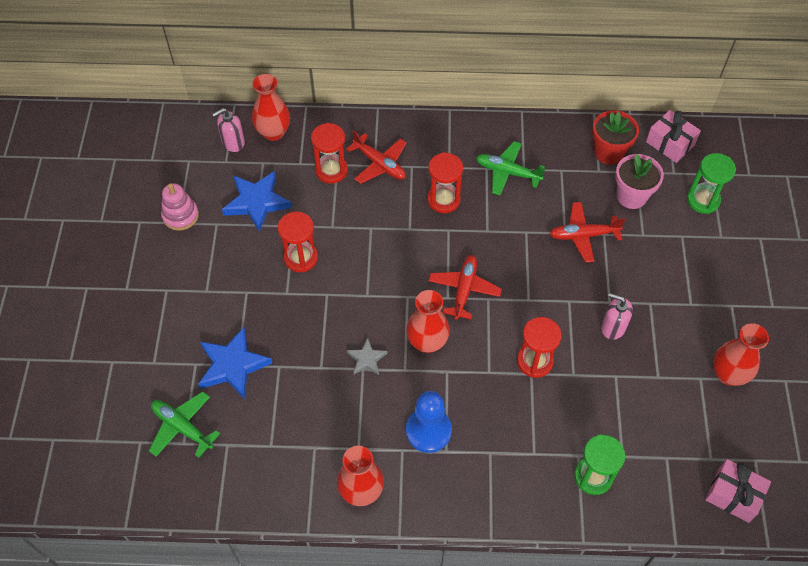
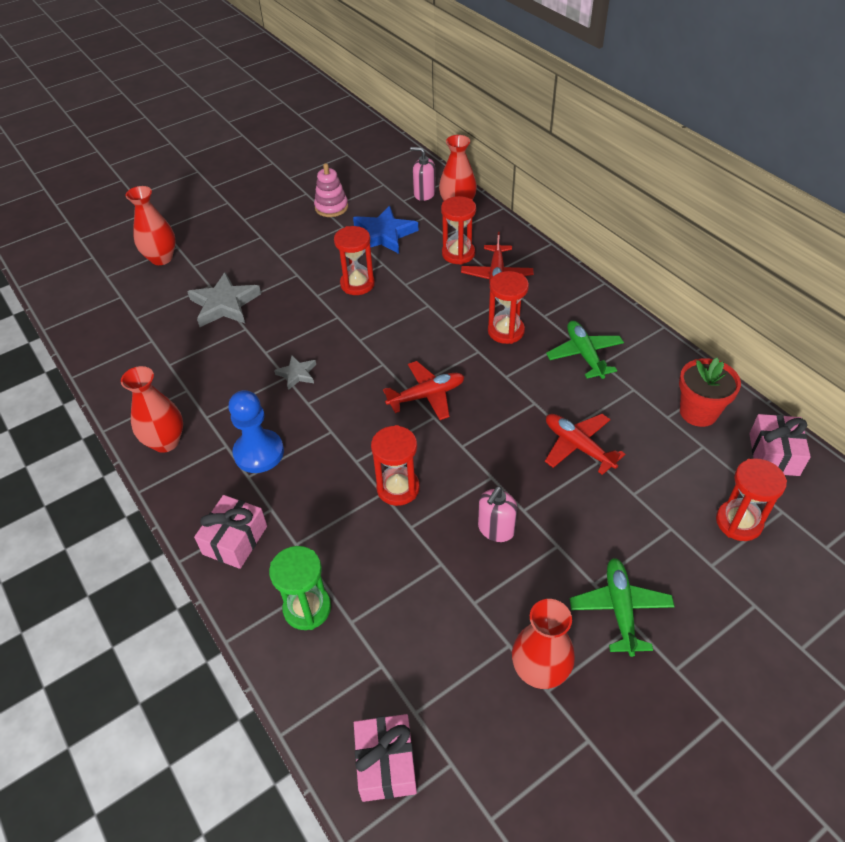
camera: 55 degrees right, 10 degrees down
green plane [149,392,220,458] -> green plane moved to [570,558,675,657]
blue star [198,327,272,399] -> grey star [187,272,261,327]
red vase [406,290,450,353] -> red vase moved to [126,186,176,265]
pink soap dispenser [601,293,633,340] -> pink soap dispenser turned 135 degrees counterclockwise [478,487,518,542]
pink flower pot [615,154,664,209] -> none
green hourglass [687,153,736,214] -> red hourglass [716,458,787,541]
none -> pink gift [194,495,267,569]

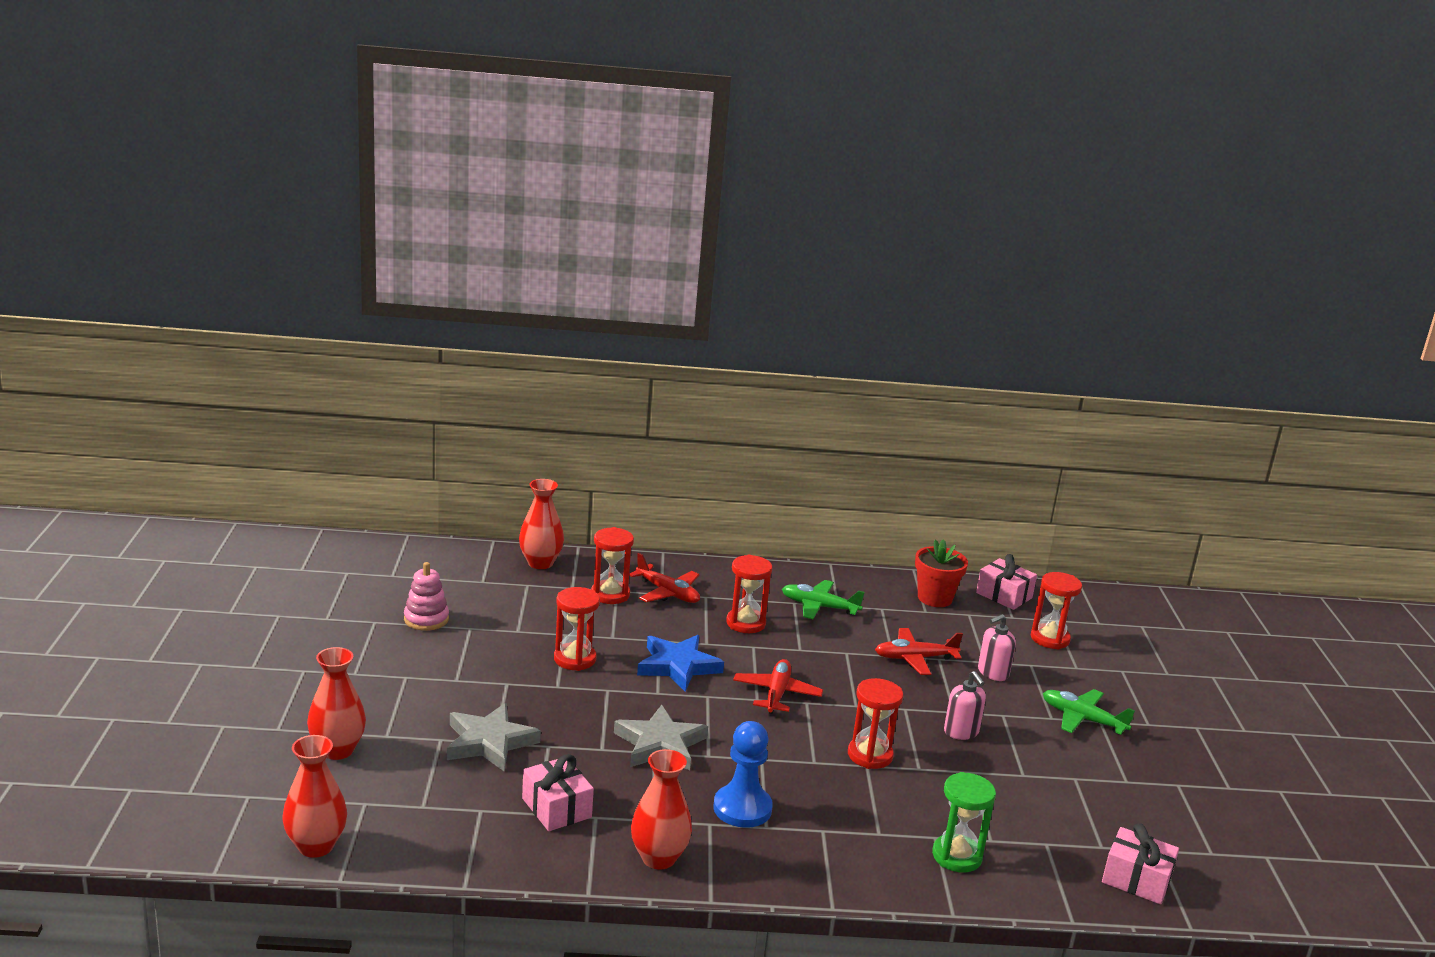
camera: 60 degrees left, 25 degrees down
pink gift [194,495,267,569] -> pink gift moved to [522,754,594,831]
grey star [274,355,316,390] -> grey star [614,705,708,770], size x1.85
blue star [353,206,419,254] -> blue star moved to [637,635,724,692]
pink soap dispenser [410,147,436,201] -> pink soap dispenser moved to [978,614,1016,681]
red vase [512,599,575,689] -> red vase moved to [283,735,347,858]

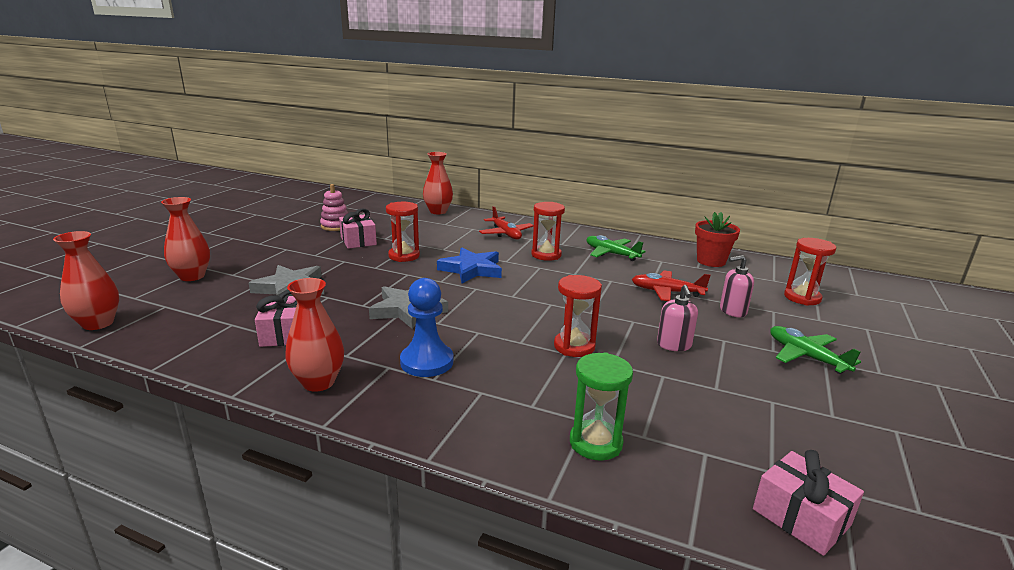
camera: 25 degrees right, 0 degrees up
red hourglass [591,527,634,604] -> none
red plane [733,659,823,714] -> none
pink gift [976,554,1037,610] -> pink gift moved to [339,208,377,249]

